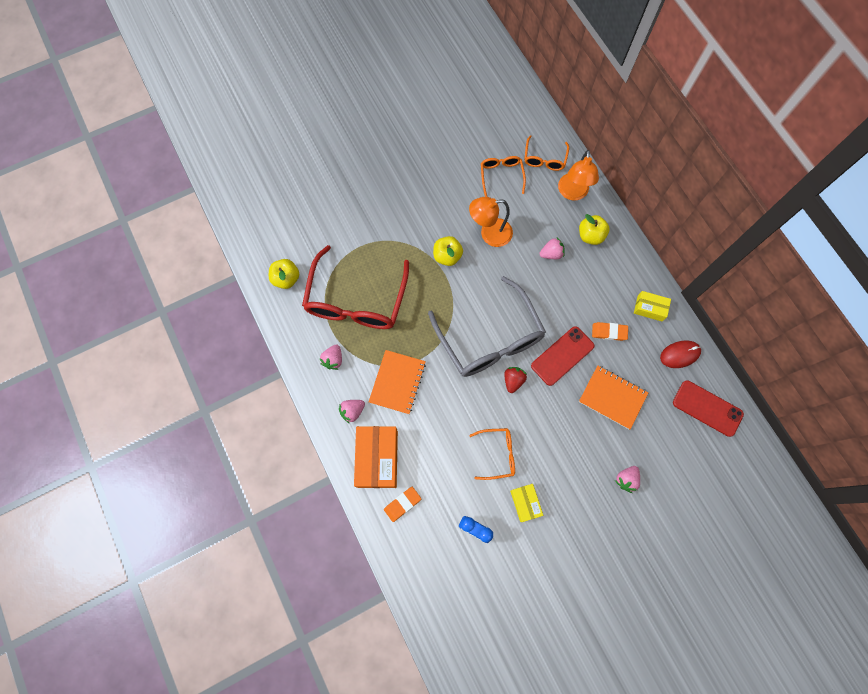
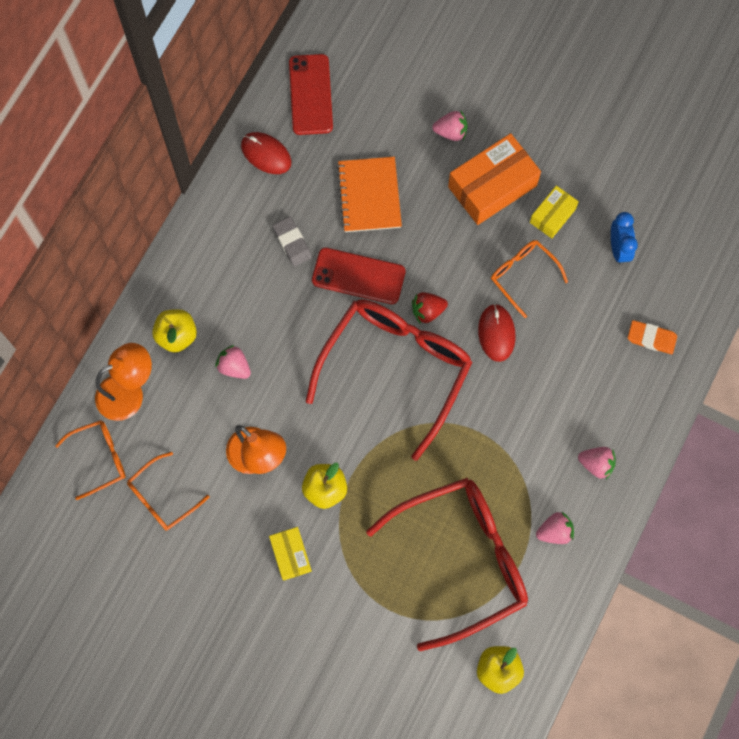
camera: 125 degrees left, 0 degrees up
orange box [354,426,398,488] -> orange box moved to [448,133,541,225]
orange notebook [369,350,426,414] -> none
grey glasses [428,276,546,377] -> red glasses [306,299,472,461]
orange eraser [592,322,628,341] -> grey eraser [273,217,312,267]
yellow box [634,291,671,321] -> yellow box moved to [269,527,312,581]
none -> red mouse [478,304,516,362]

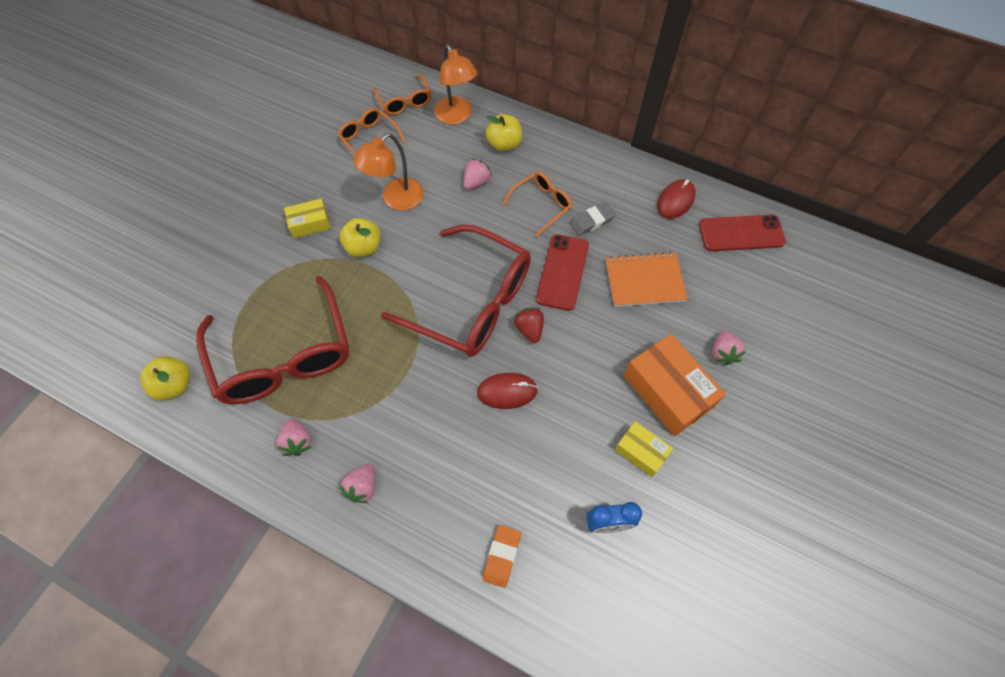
camera: 90 degrees right, 10 degrees down
orange glasses [491,240,568,318] -> orange glasses moved to [502,172,572,237]

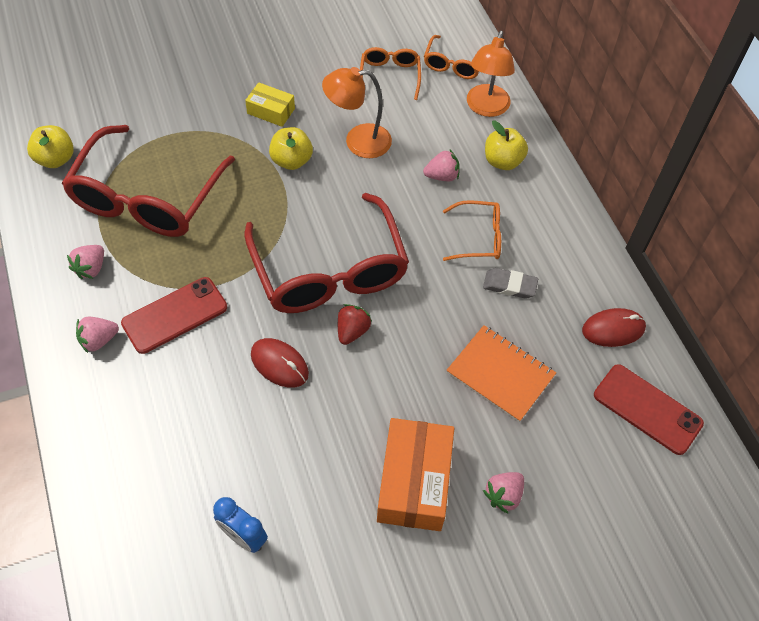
camera: 40 degrees right, 5 degrees down
orange eraser [483,525,521,588] -> none
red phone [536,234,589,311] -> red phone moved to [121,277,227,354]
yellow box [615,421,673,477] -> none

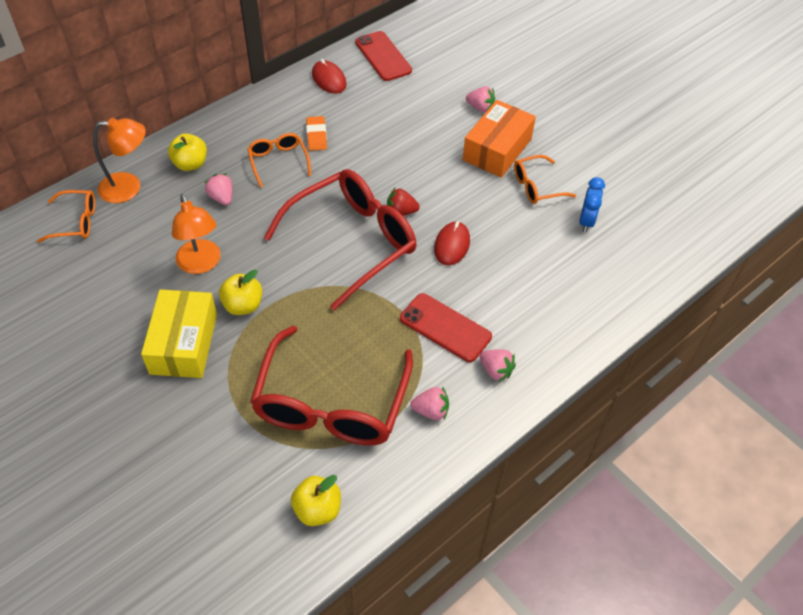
camera: 110 degrees left, 5 degrees down
red glasses [62,125,235,237] -> red glasses turned 105 degrees clockwise [250,326,413,446]
yellow box [245,82,295,127] -> yellow box [141,289,217,378], size x1.82
orange glasses [360,47,421,100] -> orange glasses moved to [514,155,576,204]
orange box [377,418,454,531] -> orange box turned 45 degrees counterclockwise [463,100,536,178]
orange notebook [446,325,556,422] -> none
grey eraser [483,268,538,299] -> orange eraser [306,116,327,151]
red phone [594,364,704,455] -> red phone turned 45 degrees counterclockwise [355,31,412,81]

